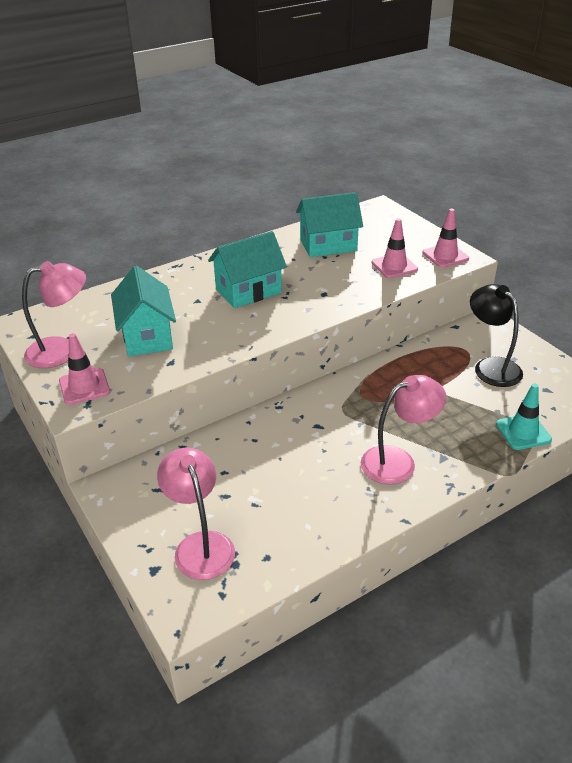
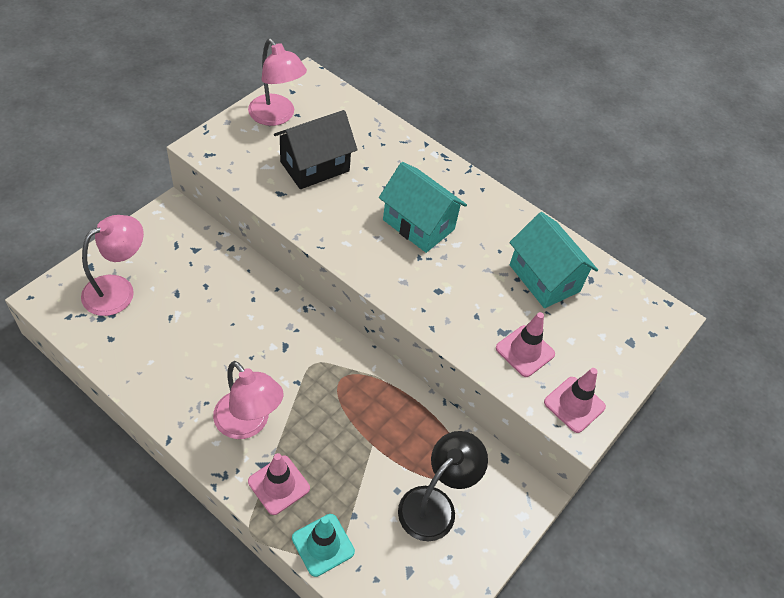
camera: 65 degrees right, 15 degrees up
pink traffic cone [59,333,110,405] -> pink traffic cone moved to [248,453,310,515]
turquoise house [111,266,176,357] -> black house [274,110,357,189]

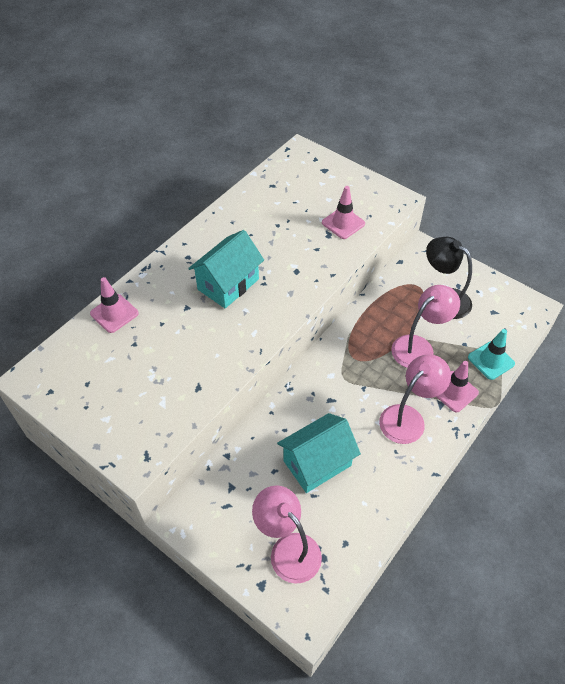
camera: 85 degrees left, 0 degrees up
pink lamp [248,39,307,126] -> pink lamp moved to [391,285,460,368]
black house [274,110,357,189] -> none
turquoise house [509,212,598,308] -> turquoise house moved to [277,413,361,493]
pink traffic cone [544,368,606,433] -> pink traffic cone moved to [90,277,139,333]

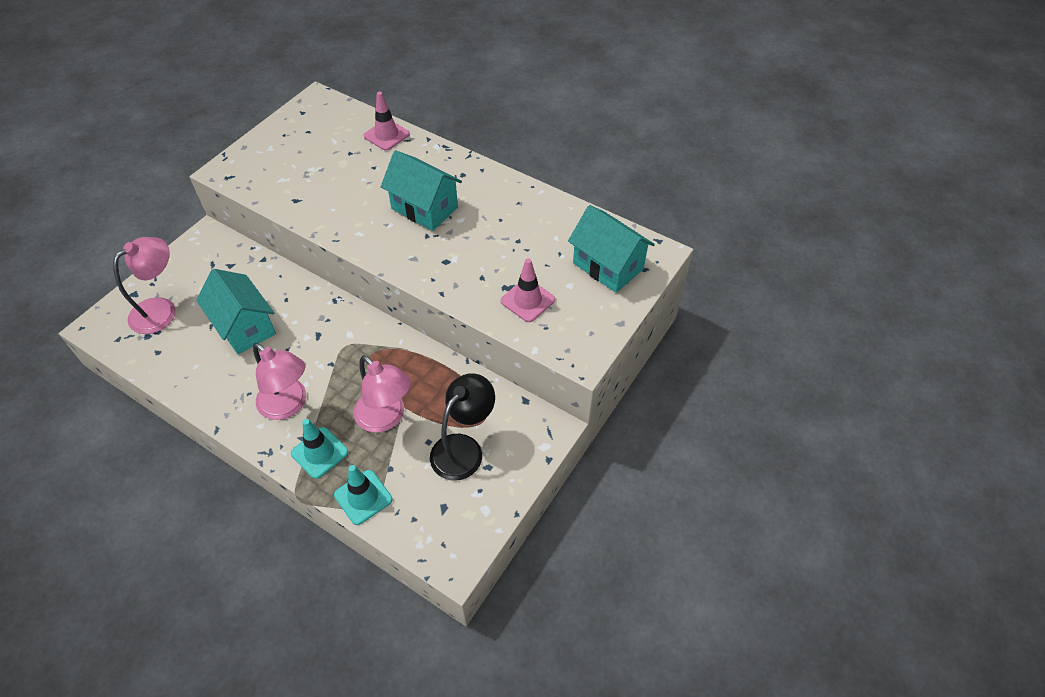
camera: 85 degrees right, 0 degrees up
pink traffic cone [436,361,479,412] -> turquoise traffic cone [291,419,348,479]
none -> turquoise house [568,205,655,293]

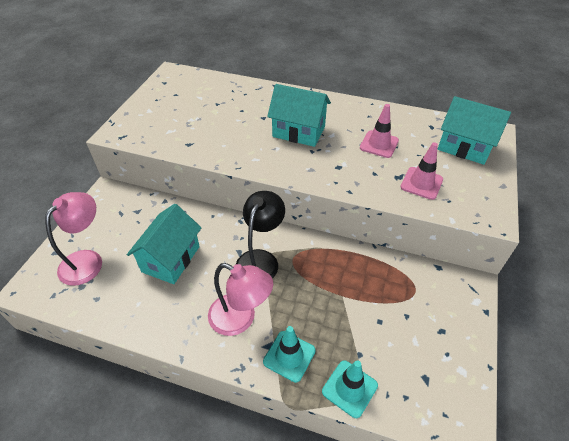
camera: 15 degrees left, 5 degrees down
turquoise house [196,269,276,354] -> turquoise house turned 75 degrees clockwise [127,204,201,284]
pink lamp [354,355,411,433] -> none
pink traffic cone [363,92,410,151] -> pink traffic cone moved to [360,104,399,158]
black lamp [430,373,495,481] -> black lamp moved to [236,191,285,279]

